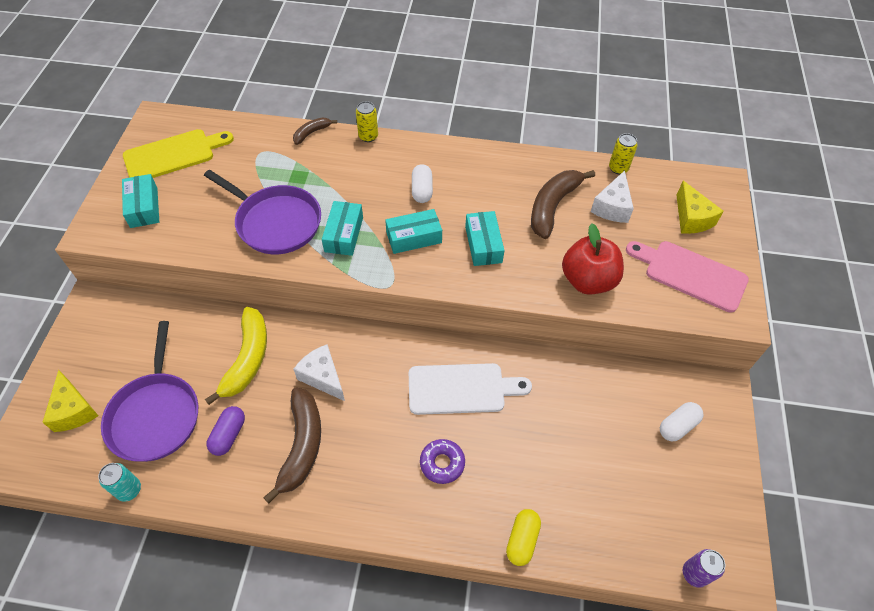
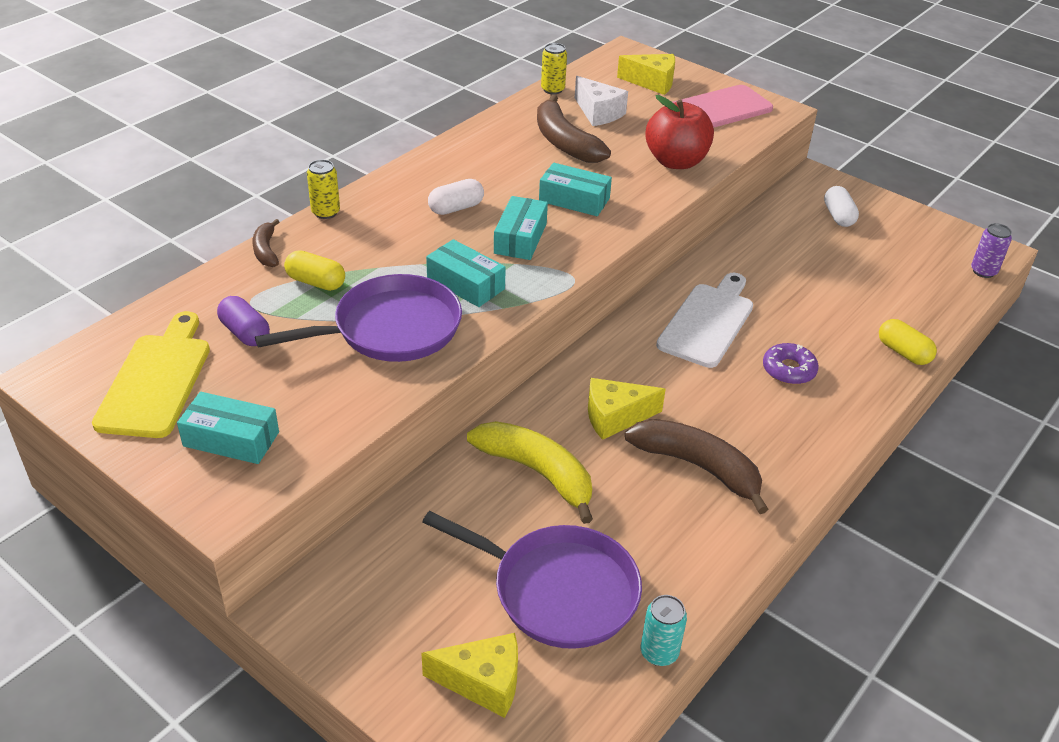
camera: 60 degrees left, 15 degrees down
purple capsule [207,406,245,456] -> purple capsule moved to [217,296,270,346]
white cheese [294,344,345,401] -> yellow cheese [588,378,666,440]
white capsule [412,164,433,203] -> white capsule turned 60 degrees counterclockwise [428,179,484,215]
none -> yellow capsule [284,250,345,291]

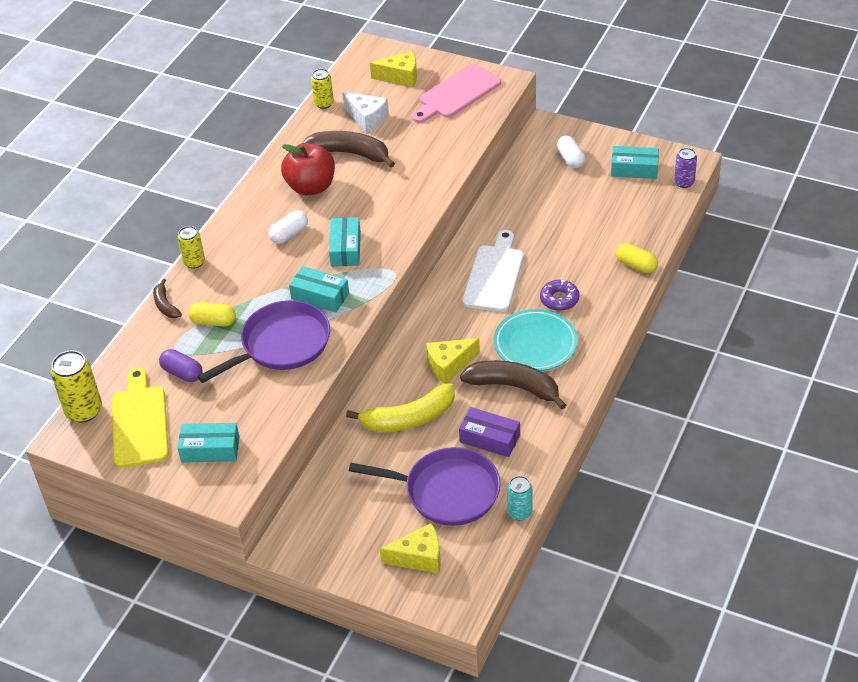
camera: 10 degrees left, 5 degrees up
yellow banana [467,421,593,524] -> yellow banana turned 135 degrees clockwise [346,383,455,432]
brown banana [537,94,611,163] -> brown banana turned 150 degrees clockwise [302,131,395,168]
turquoise box [539,163,612,216] -> turquoise box moved to [611,146,659,179]
red apple [645,95,714,169] -> red apple moved to [281,143,335,196]
none -> yellow can [51,350,102,423]
none -> purple box [459,407,520,457]
none -> turquoise plate [494,309,578,371]

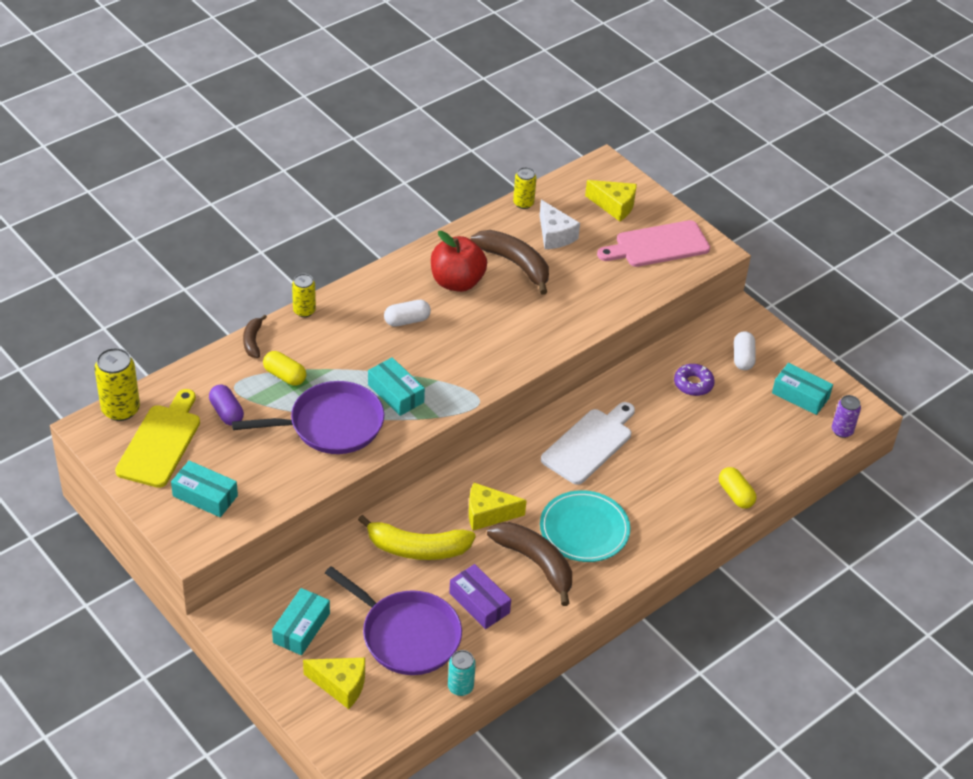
camera: 20 degrees right, 0 degrees up
turquoise box [329,217,361,267] -> turquoise box moved to [272,588,330,655]
purple donut [540,280,579,311] -> purple donut moved to [674,364,715,396]

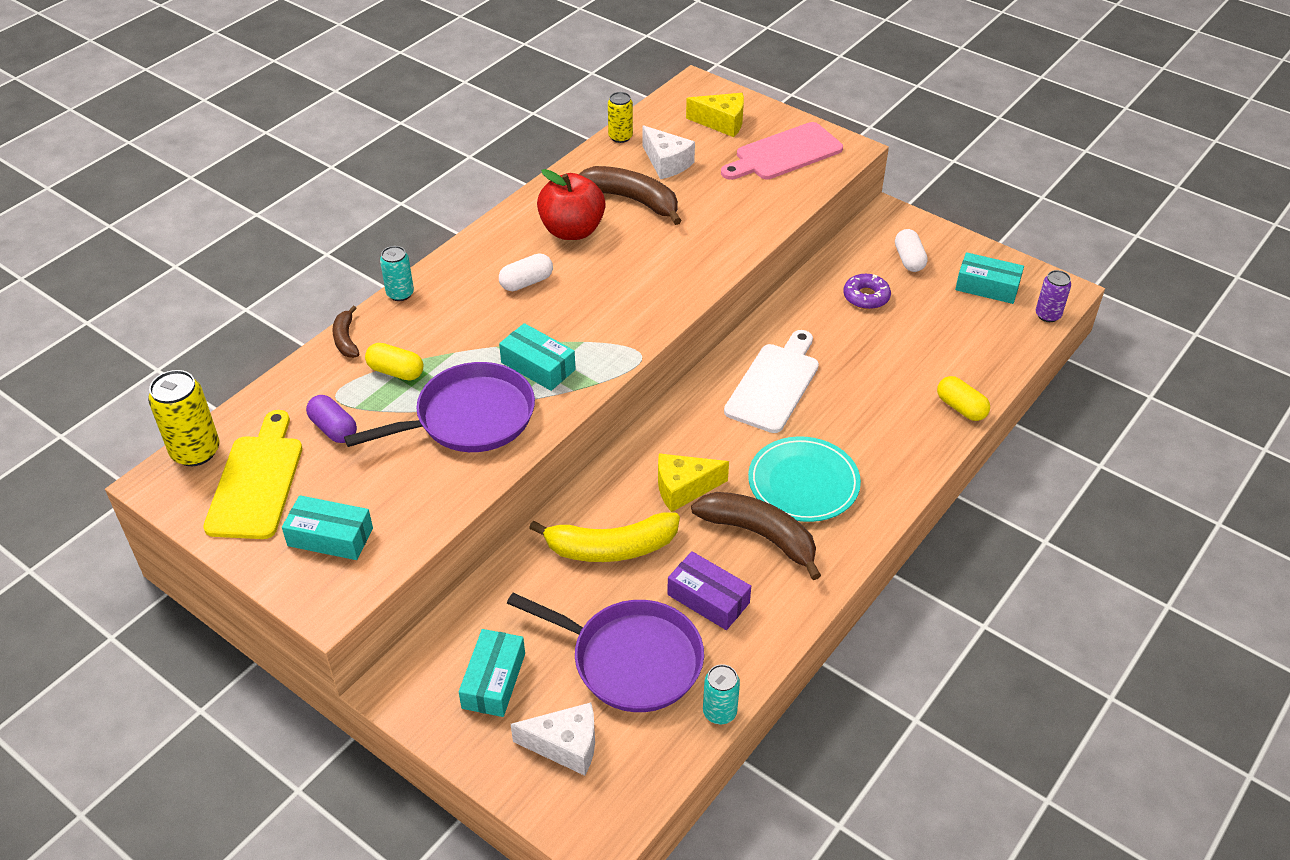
camera: 10 degrees left, 0 degrees up
yellow can [292,274,316,317] -> turquoise can [380,246,414,301]
yellow cheese [303,658,365,709] -> white cheese [511,702,595,776]

